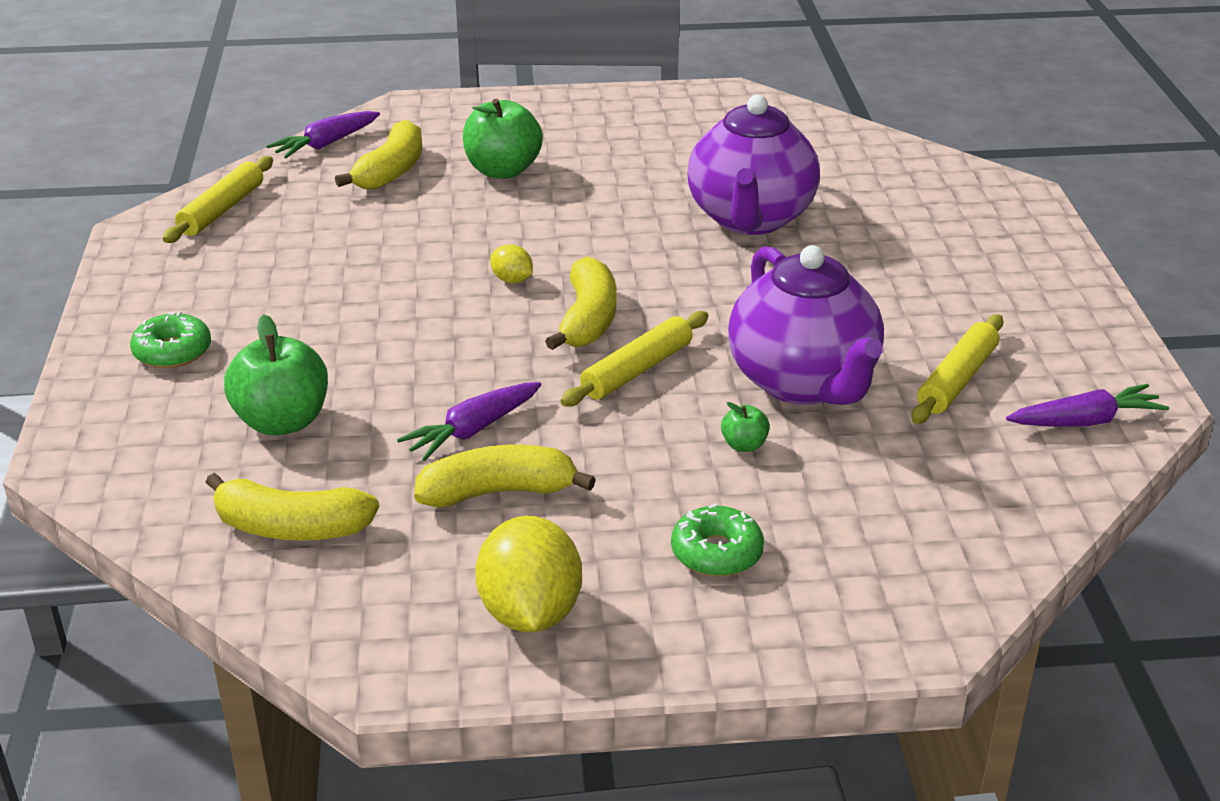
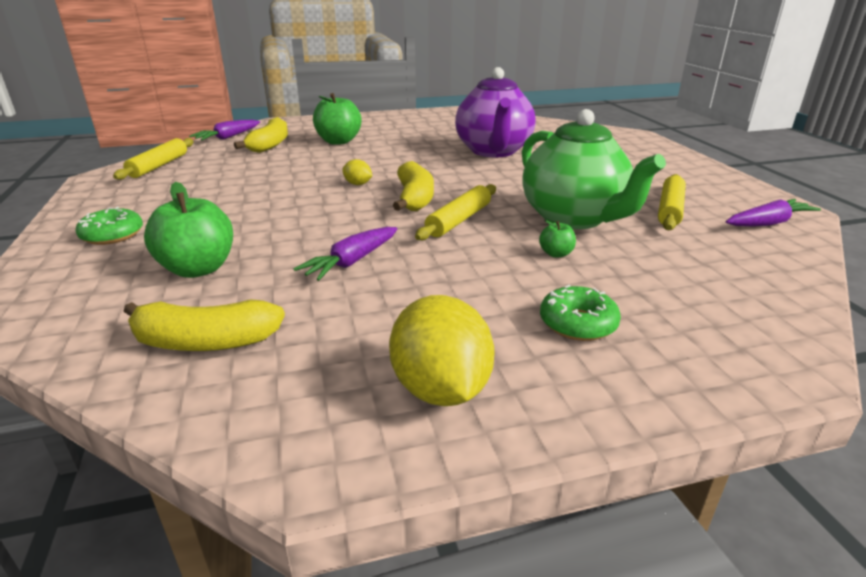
camera: 10 degrees left, 5 degrees down
yellow banana [414,445,596,508] -> none
purple teapot [728,245,884,405] -> green teapot [522,109,666,229]

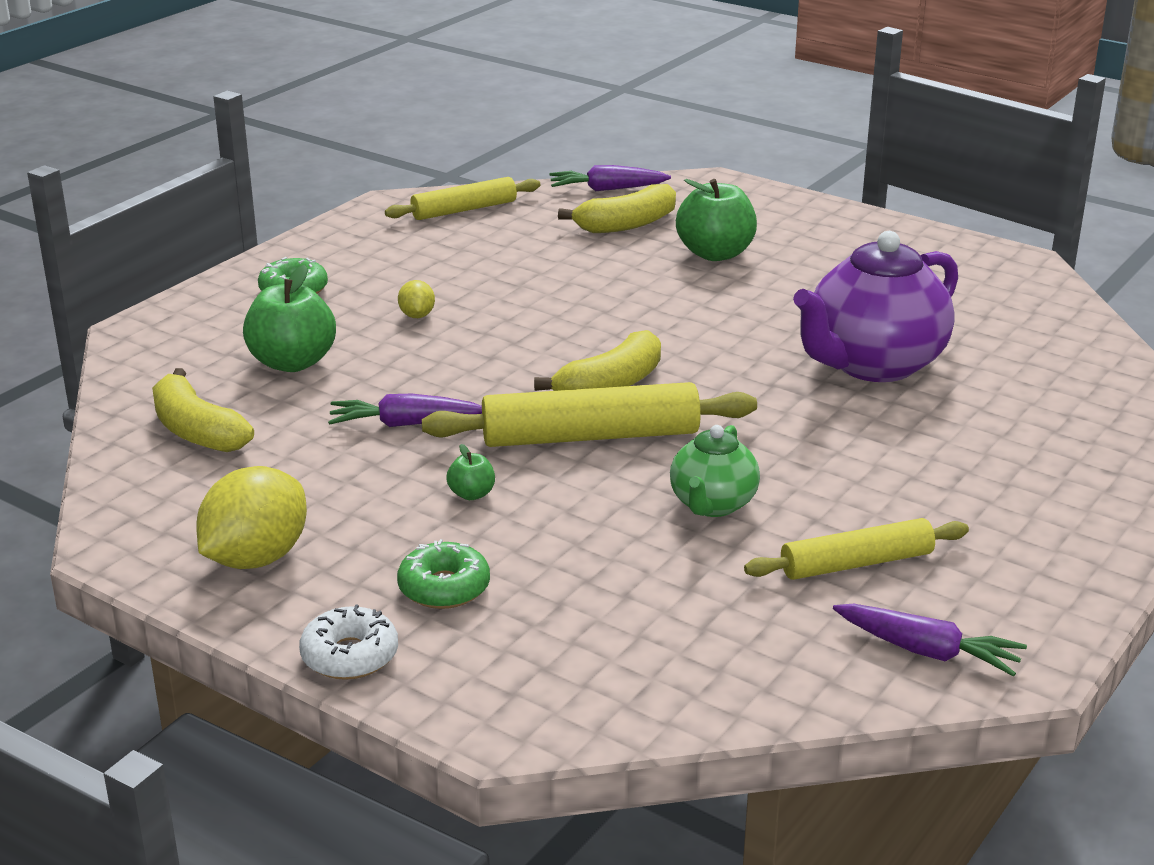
camera: 50 degrees right, 0 degrees up
yellow lemon [342,159,373,185] -> yellow lemon moved to [398,280,435,318]
yellow rolling pin [415,184,496,240] -> yellow rolling pin [422,382,757,447], size x1.56
green teapot [522,109,666,229] -> green teapot [670,425,760,517], size x0.55
green apple [539,220,576,258] -> green apple moved to [446,444,495,500]
none -> white donut [299,604,398,680]

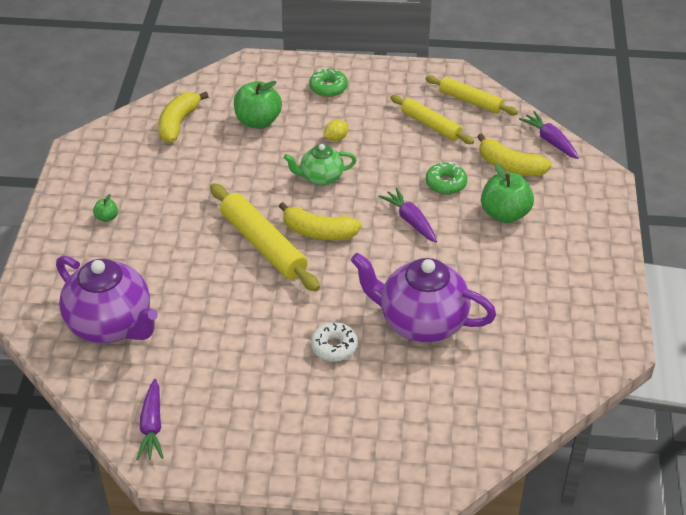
camera: 60 degrees right, 15 degrees up
yellow lemon [196,466,307,569] -> none
white donut [299,604,398,680] -> white donut moved to [311,322,358,362]
purple carrot [328,394,482,427] -> purple carrot moved to [379,188,437,243]
green donut [397,539,490,609] -> green donut moved to [426,162,467,195]
green apple [446,444,495,500] -> green apple moved to [93,194,118,222]
green teapot [670,425,760,517] -> green teapot moved to [284,144,357,186]
yellow rolling pin [744,518,969,580] -> yellow rolling pin moved to [390,95,474,144]
none -> purple teapot [56,256,158,343]

